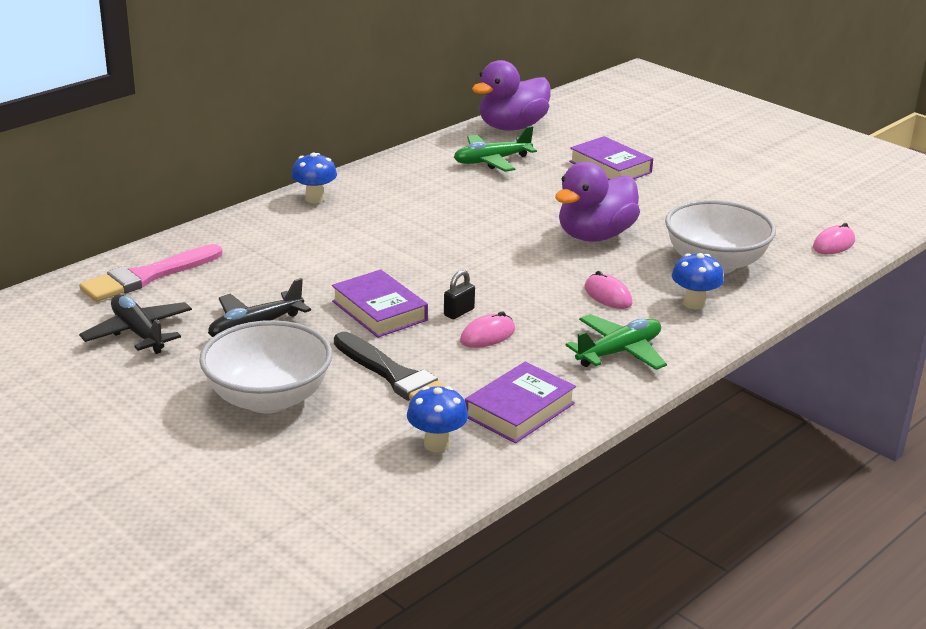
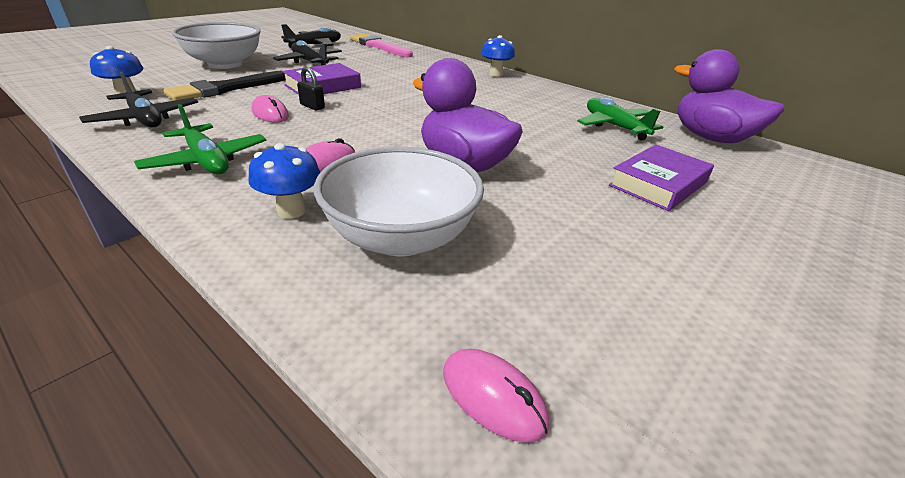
camera: 85 degrees right, 5 degrees up
purple book [465,362,576,443] -> black plane [79,71,198,127]

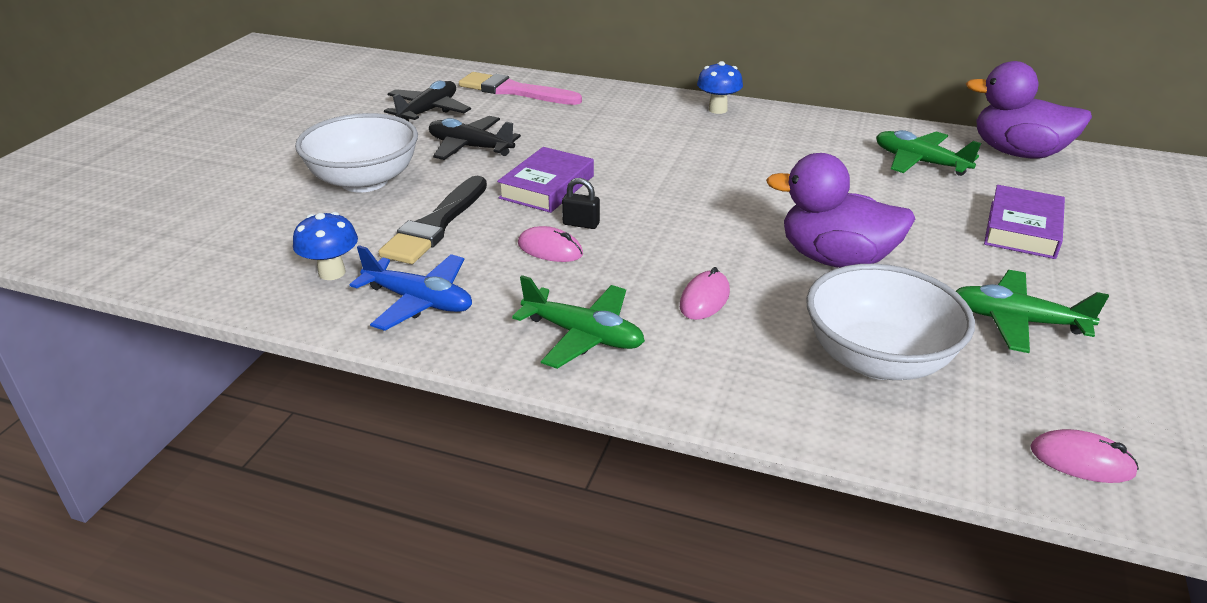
camera: 20 degrees left, 0 degrees up
black plane [79,71,198,127] -> blue plane [350,245,472,331]
blue mushroom [249,143,320,219] -> none
none -> green plane [956,270,1109,353]

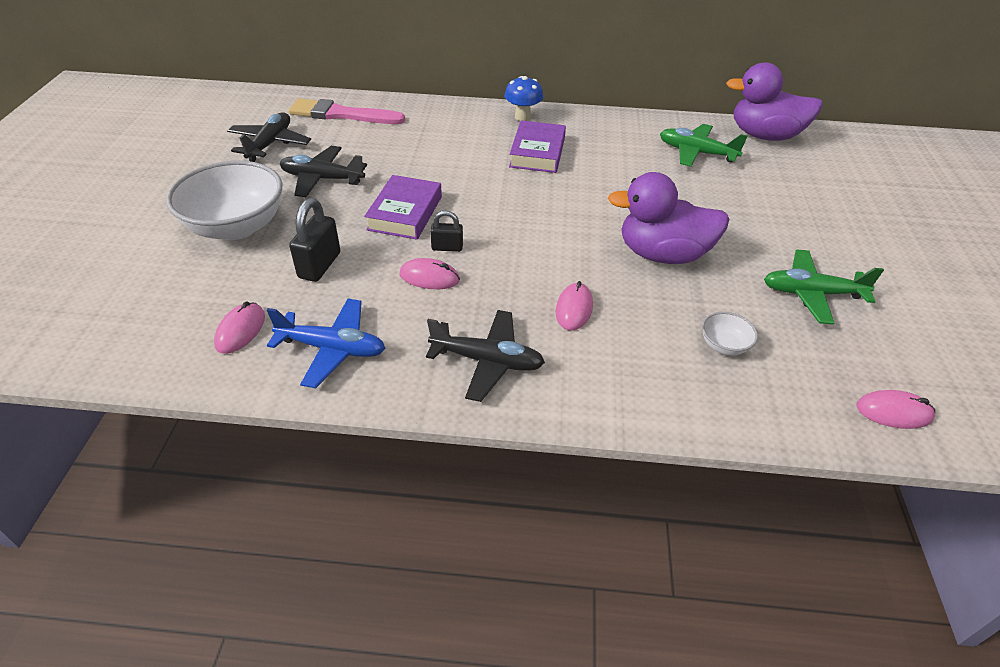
camera: 15 degrees left, 10 degrees up
blue mushroom [293,212,358,280] -> pink mouse [214,301,265,354]
black brush [379,176,487,264] -> black padlock [289,198,340,282]
green plane [512,275,645,369] -> black plane [426,310,545,402]
white bowl [806,264,975,380] -> white bowl [702,312,758,356], size x0.43
purple book [984,185,1065,259] -> purple book moved to [509,120,566,173]

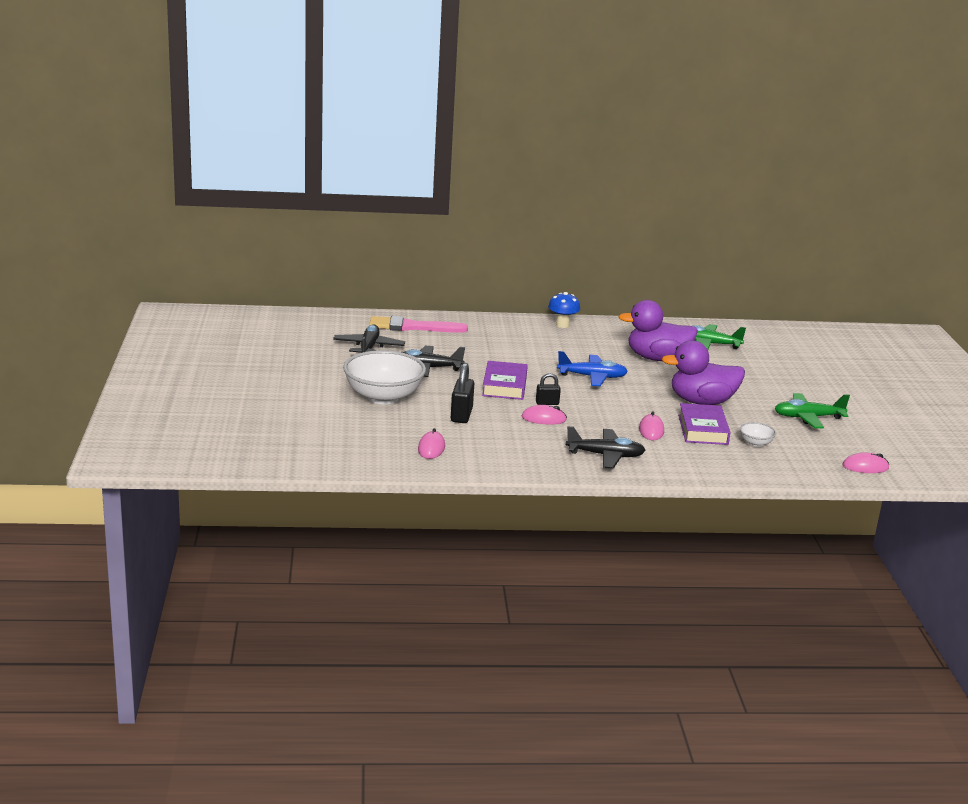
camera: 10 degrees left, 20 degrees down
blue plane [267,299,385,388] -> blue plane moved to [557,351,628,386]
purple book [509,120,566,173] -> purple book moved to [678,403,730,445]
purple duck [726,62,823,141] -> purple duck moved to [619,300,698,361]

